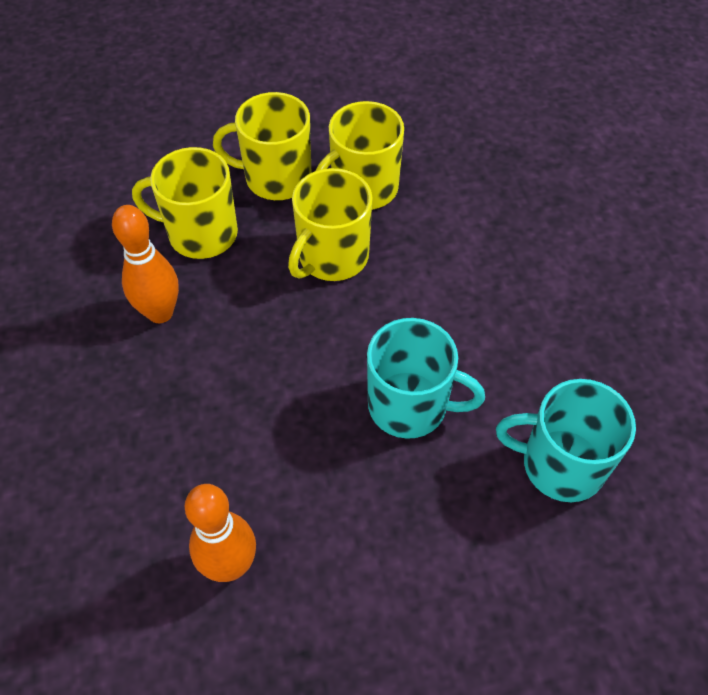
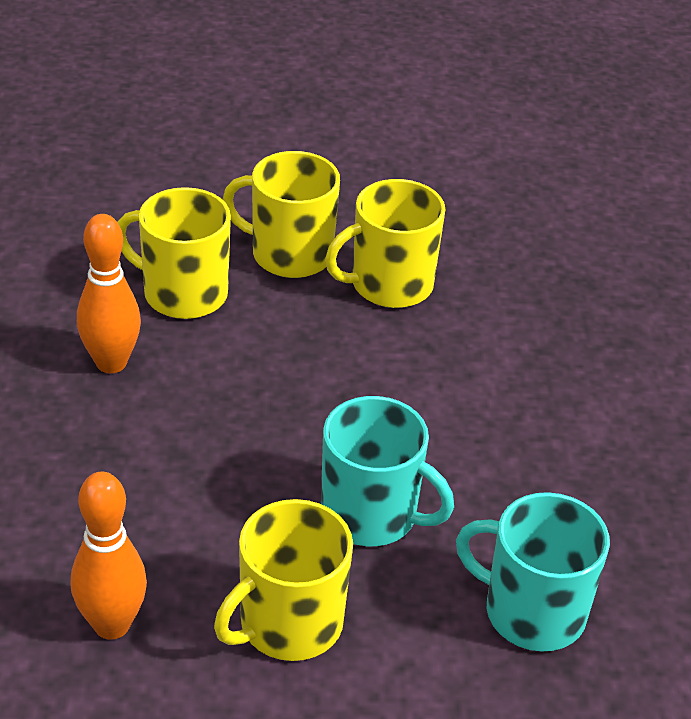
camera: 10 degrees right, 15 degrees down
yellow mug [288,168,373,281] -> yellow mug moved to [214,499,353,661]

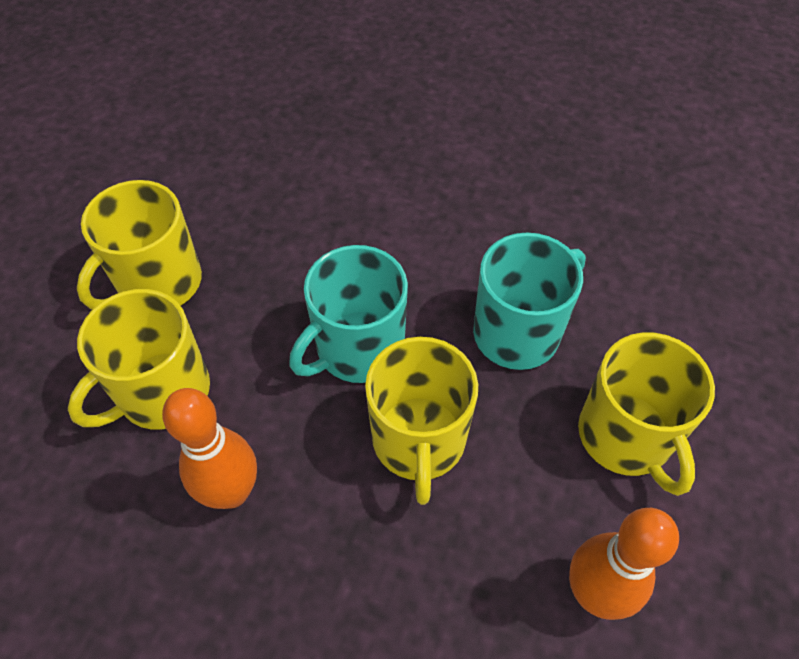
camera: 65 degrees left, 15 degrees up
yellow mug [325,179,446,308] -> yellow mug moved to [365,337,478,505]
turquoise mug [456,492,610,652] -> turquoise mug moved to [289,245,408,383]

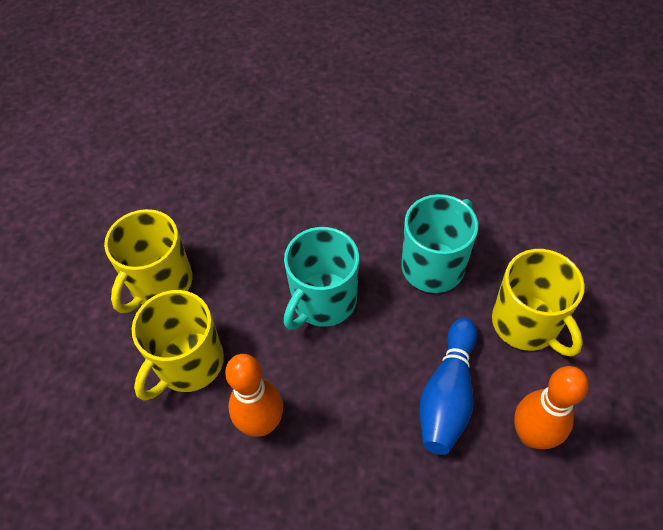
camera: 10 degrees left, 0 degrees up
yellow mug [365,337,478,505] -> none
none -> blue bowling pin [419,318,477,455]

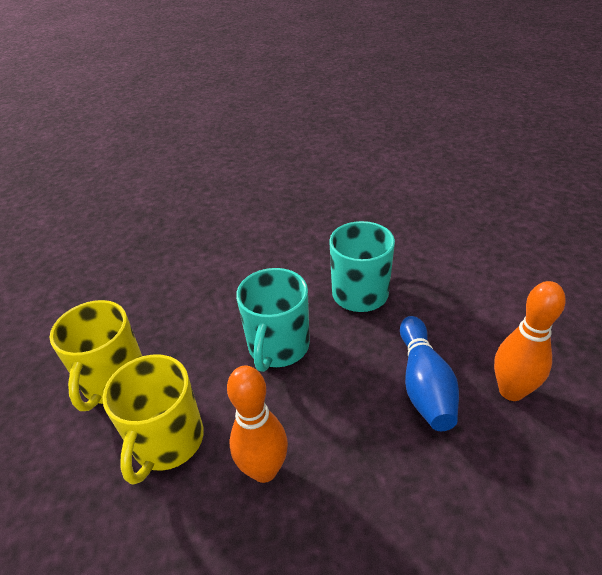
camera: 20 degrees left, 15 degrees down
yellow mug [492,249,585,357] -> none

